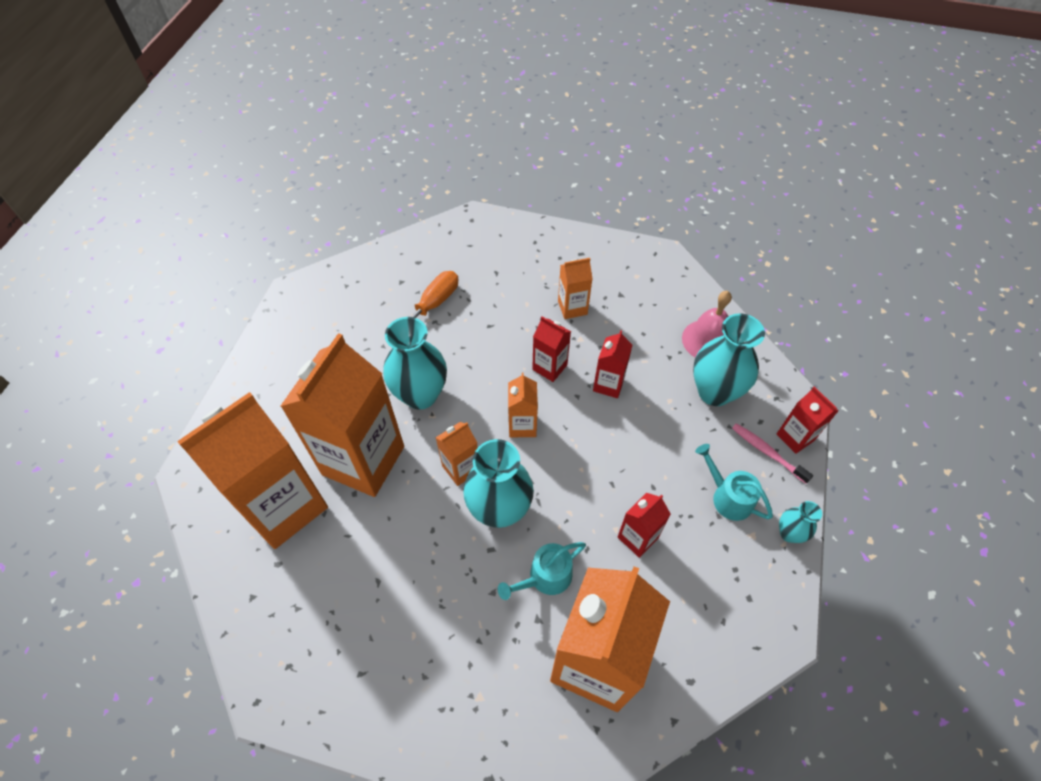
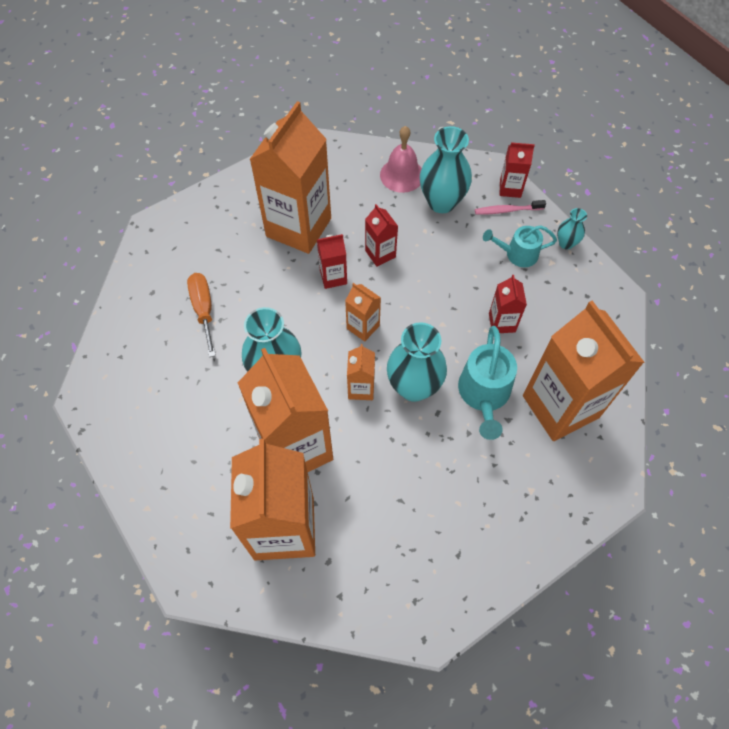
camera: 50 degrees left, 5 degrees up
turquoise watering can [498,542,586,600] -> turquoise watering can [458,326,517,440], size x1.52
orange carton [558,258,592,319] -> orange carton [249,101,331,254], size x2.21

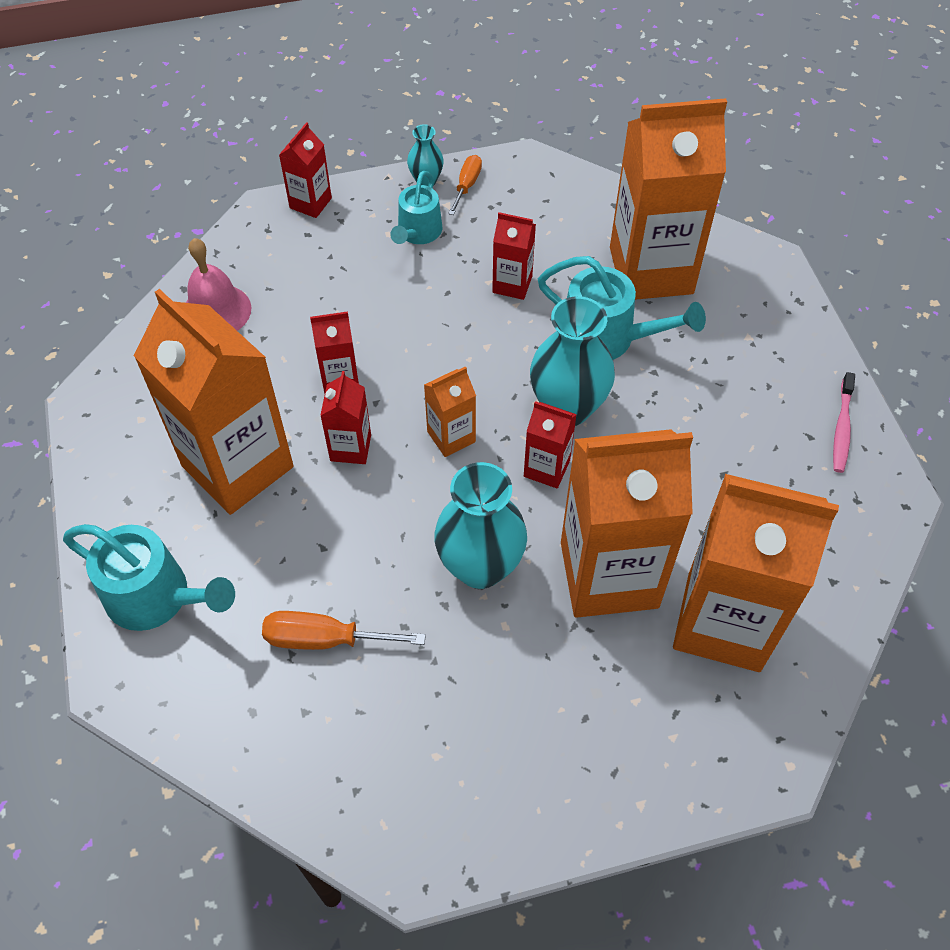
camera: 70 degrees left, 5 degrees down
orange carton [347,344,375,400] -> red carton [524,401,577,488]
turquoise vase [420,126,472,213] -> none
pink toothbrush [475,200,546,215] -> pink toothbrush moved to [833,372,855,473]
none -> turquoise watering can [63,524,235,631]
none -> orange screwdriver [448,155,482,215]

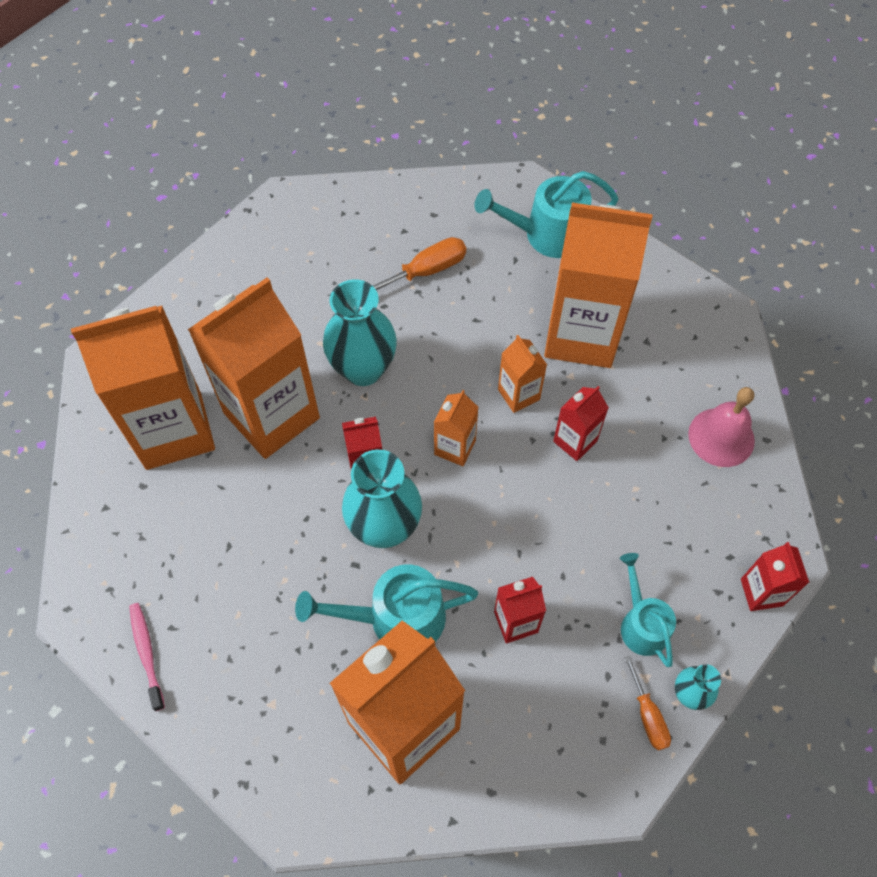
camera: 145 degrees right, 5 degrees up
red carton [320,371,371,464] -> orange carton [498,335,547,413]

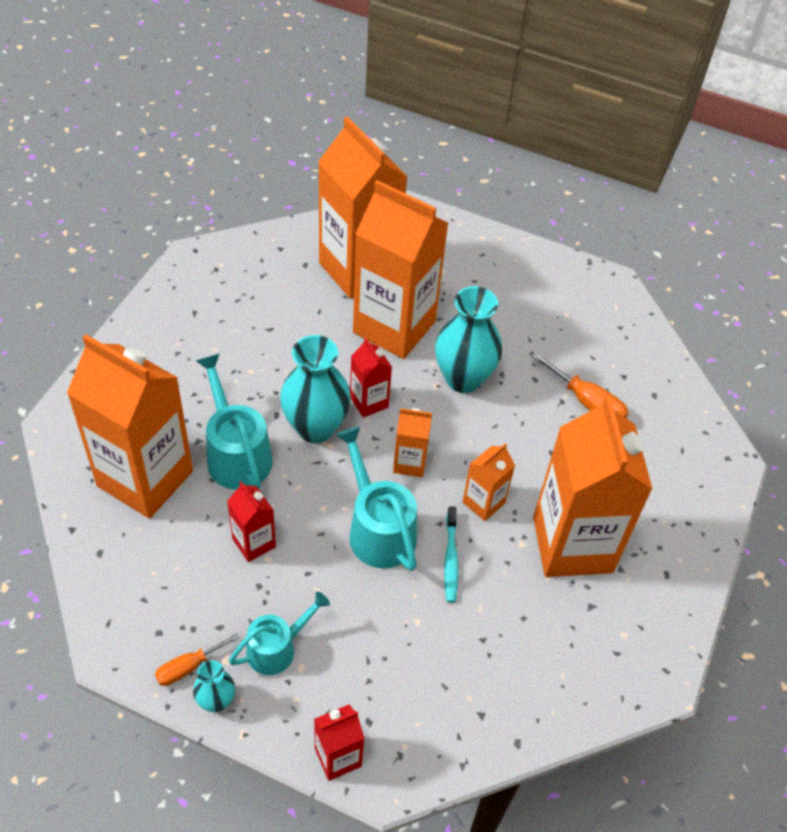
camera: 70 degrees right, 10 degrees down
pink toothbrush [129,603,165,711] -> none
turquoise watering can [474,171,619,258] -> turquoise watering can moved to [336,427,417,571]
red carton [553,386,609,461] -> turquoise toothbrush [444,506,458,603]
pink bell [688,387,755,467] -> none

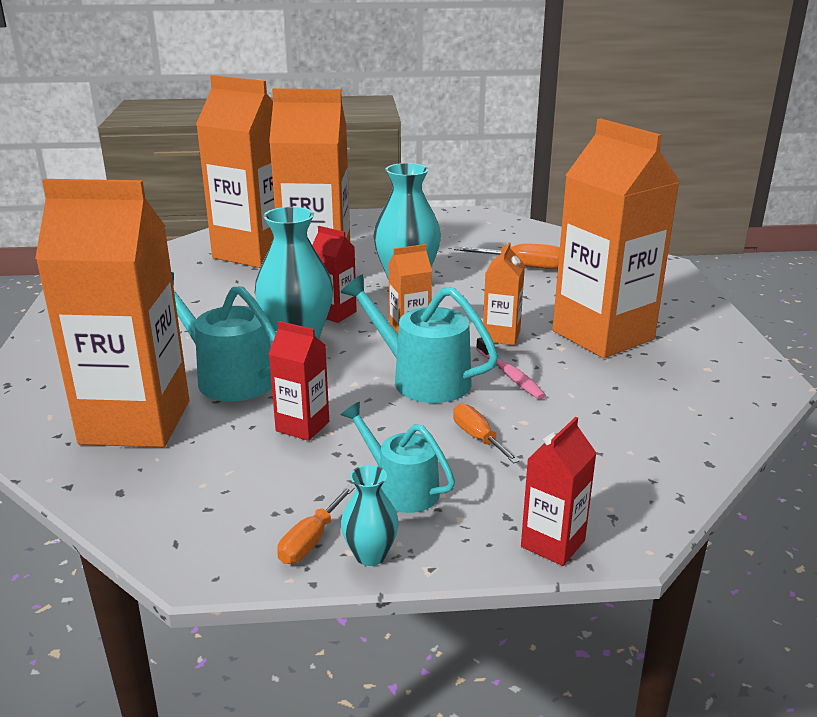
camera: 25 degrees left, 25 degrees down
turquoise watering can [229,592,330,675] -> turquoise watering can turned 75 degrees counterclockwise [341,402,455,513]
turquoise toothbrush [444,506,458,603] -> pink toothbrush [476,338,546,399]
none -> orange screwdriver [453,404,520,463]

